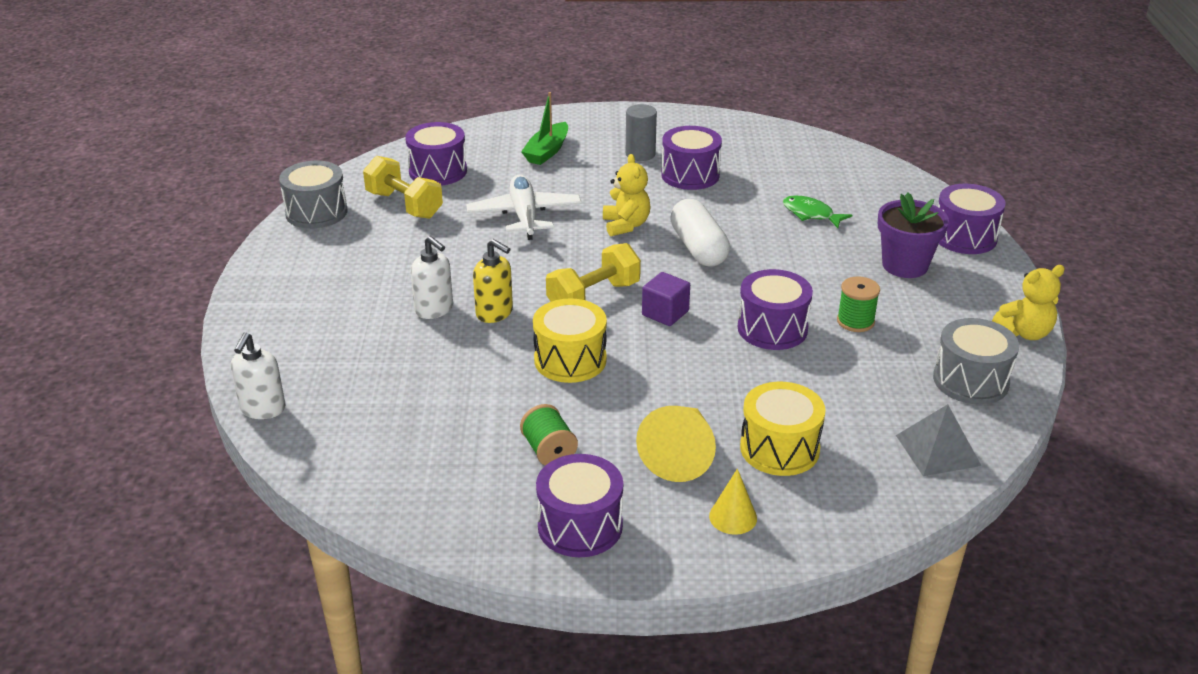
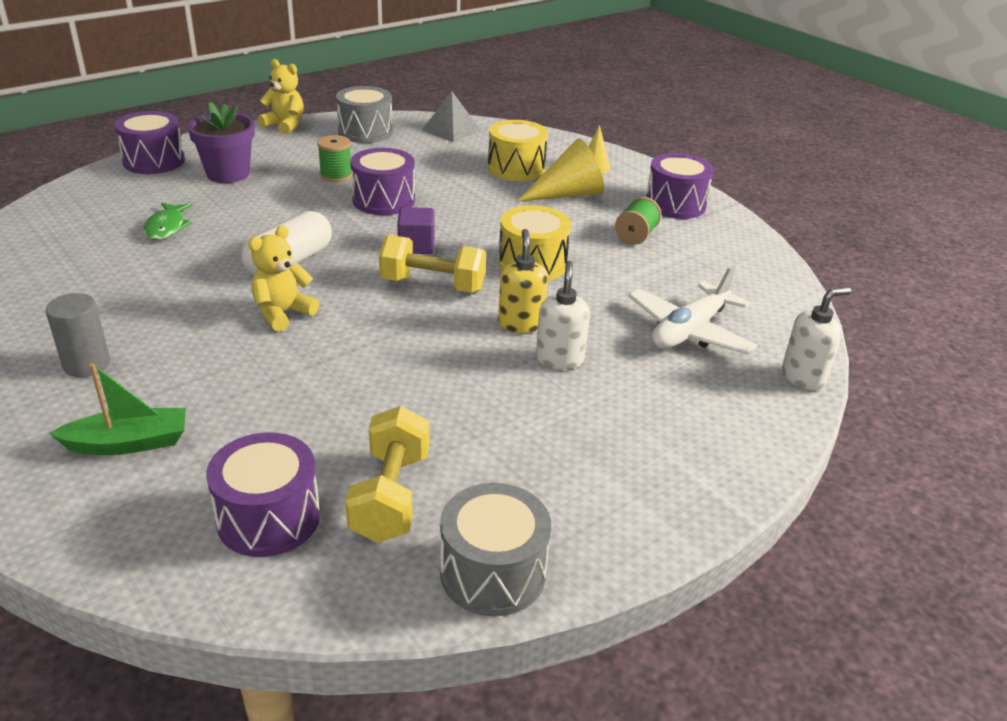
camera: 130 degrees left, 0 degrees up
white plane [466,175,582,240] -> white plane moved to [628,265,758,355]
purple drum [661,126,722,190] -> none

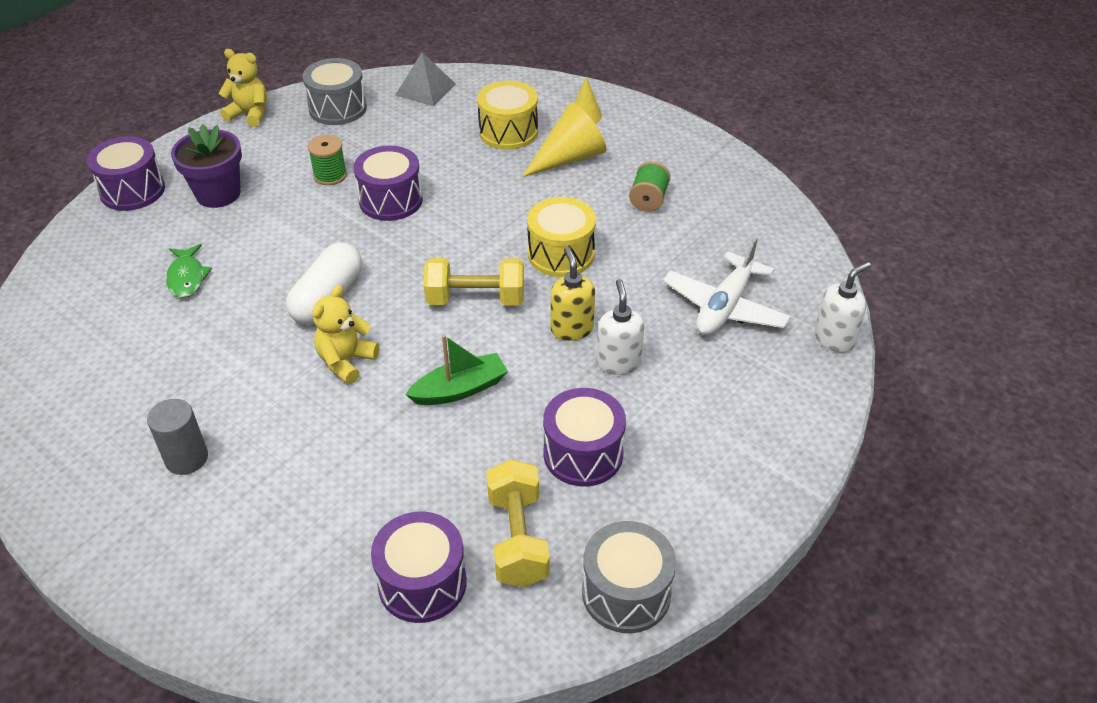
camera: 10 degrees left, 10 degrees up
green boat [49,363,186,455] -> green boat moved to [405,335,508,405]
purple cube [397,207,435,254] -> none
purple drum [646,153,714,219] -> purple drum moved to [543,388,626,486]

